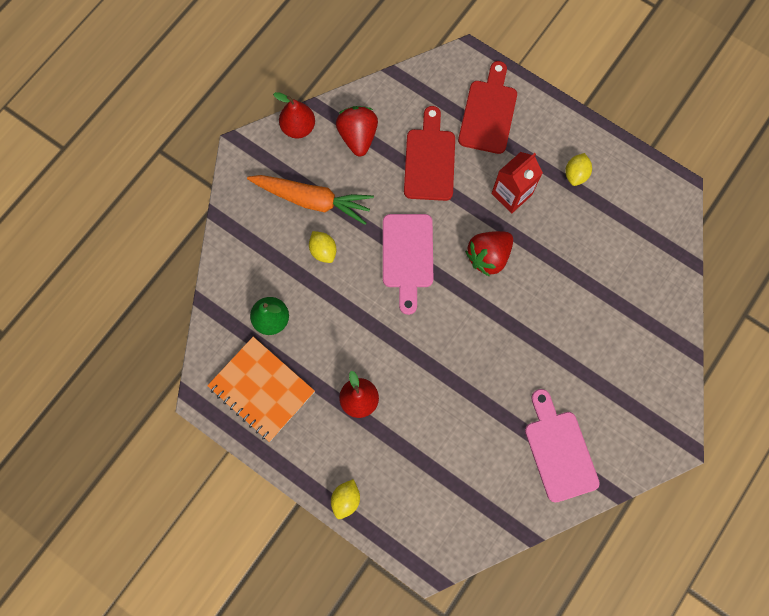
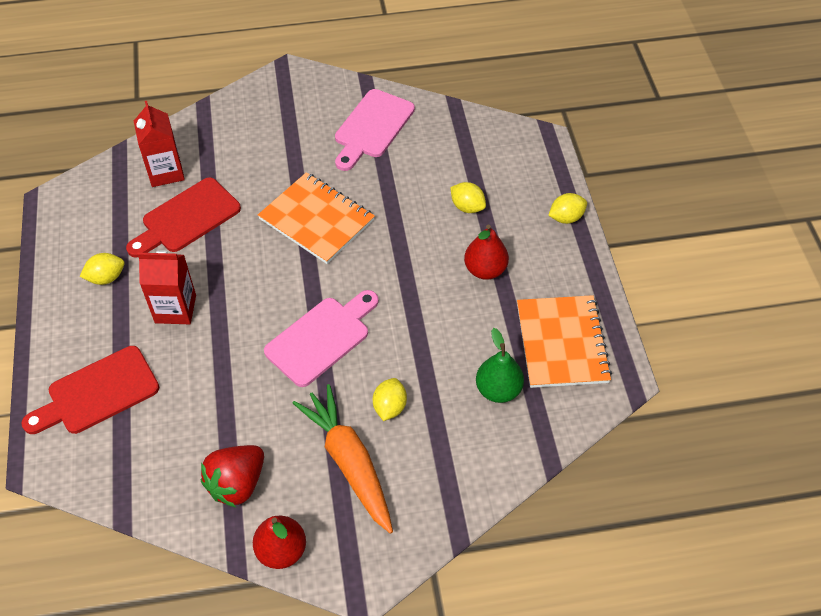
camera: 135 degrees left, 20 degrees down
red cutting board [404,106,455,201] -> red cutting board moved to [126,177,241,258]
red strawberry [465,231,513,277] -> none
none -> red carton [134,101,185,187]
none -> orange notebook [258,172,375,264]
none -> yellow lemon [450,182,486,213]

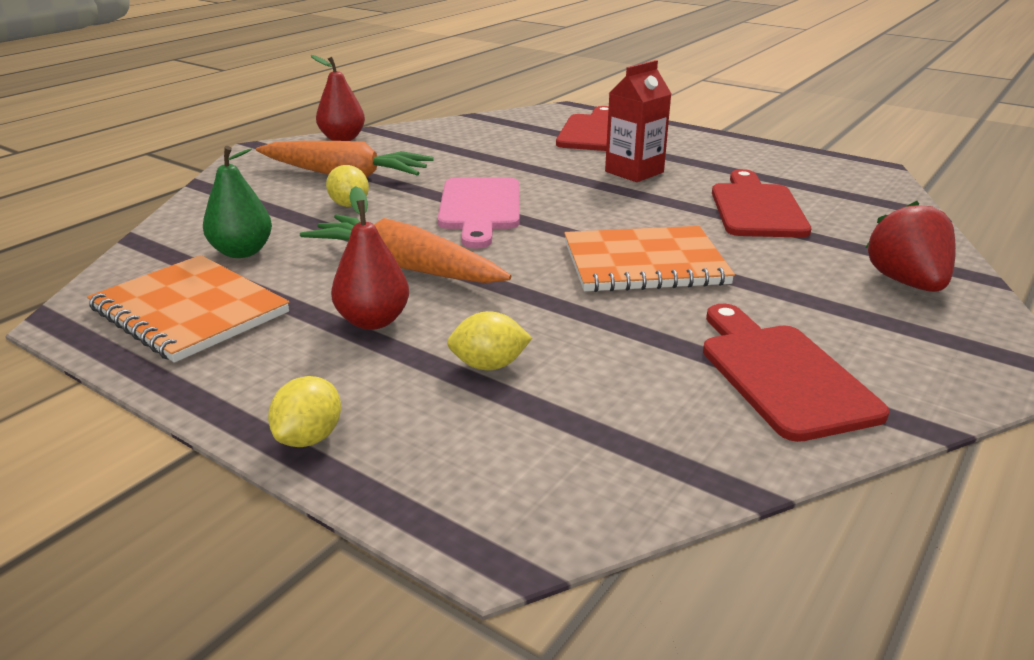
camera: 135 degrees right, 25 degrees down
yellow lemon [80,253,124,285] -> none
red carton [134,101,185,187] -> none
red strawberry [201,445,264,507] -> red strawberry moved to [865,201,956,292]
pink cutting board [335,89,415,171] -> red cutting board [703,304,889,442]
none -> orange carrot [300,214,511,283]

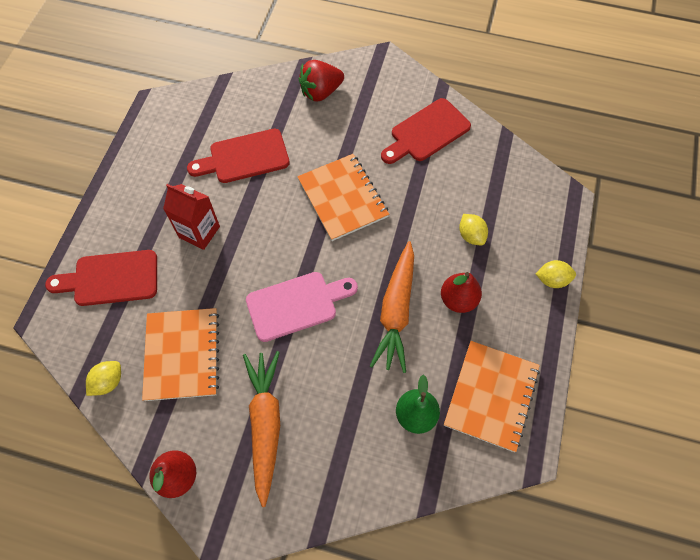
camera: 110 degrees left, 35 degrees up
yellow lemon [326,165,369,207] -> yellow lemon moved to [86,361,121,396]
none -> orange notebook [142,308,219,401]

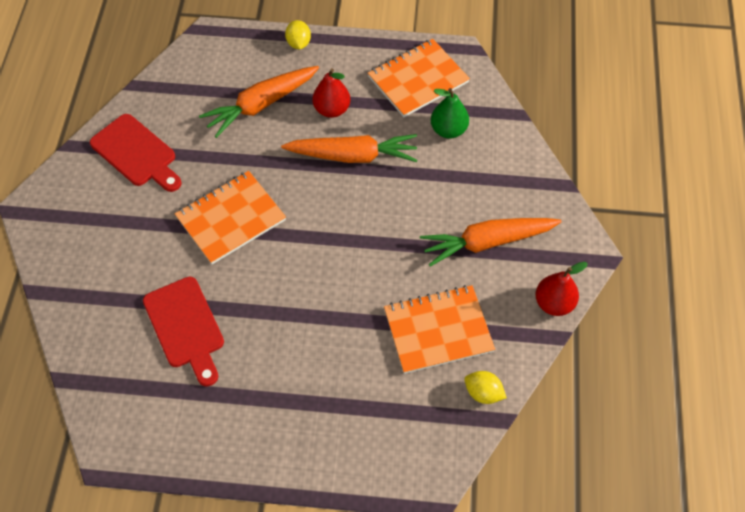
camera: 100 degrees left, 5 degrees down
red cutting board [45,250,157,306] -> none
red carton [163,184,220,250] -> none
pink cutting board [246,272,358,342] -> none
red strawberry [299,60,344,101] -> none
orange notebook [444,341,540,452] -> orange notebook turned 45 degrees counterclockwise [368,39,470,117]
yellow lemon [459,214,488,245] -> orange carrot [199,66,319,138]

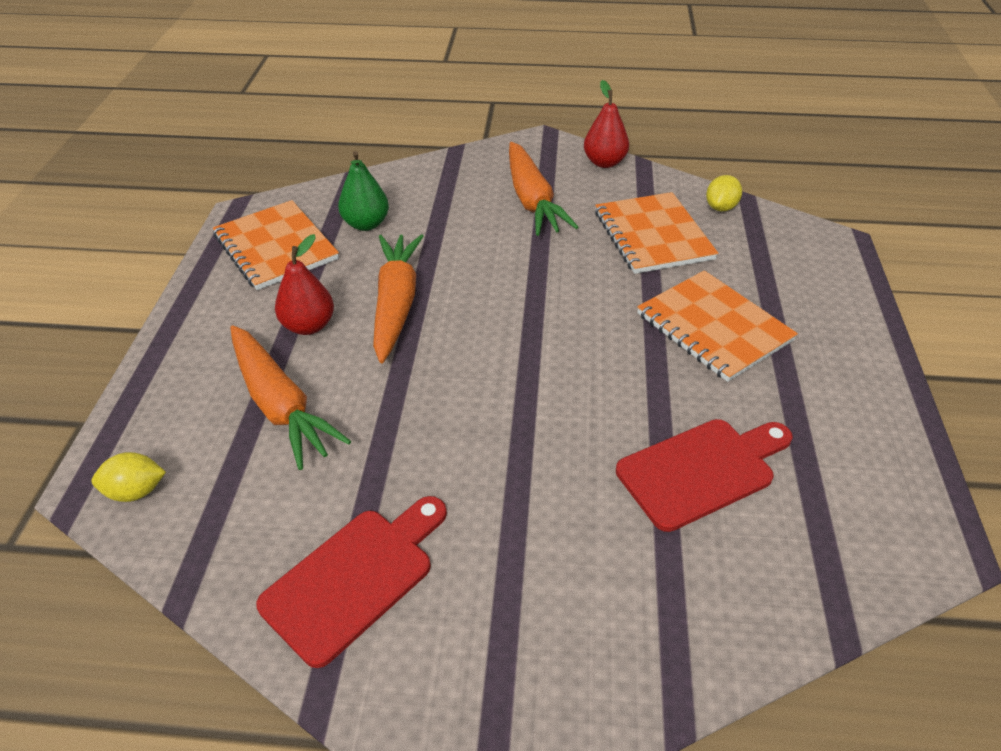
camera: 90 degrees left, 15 degrees down
orange notebook [175,171,286,264] -> orange notebook moved to [637,270,798,382]
yellow lemon [285,20,311,49] -> yellow lemon moved to [92,452,166,502]

